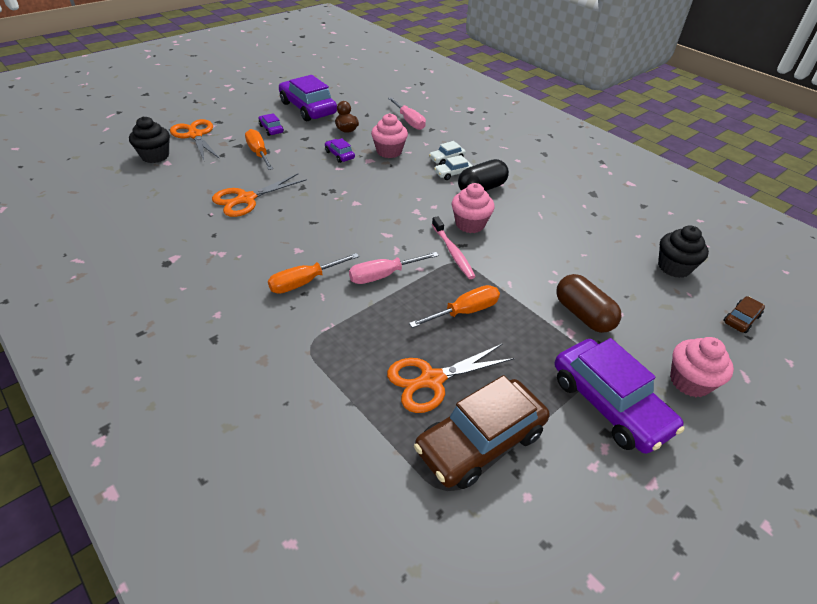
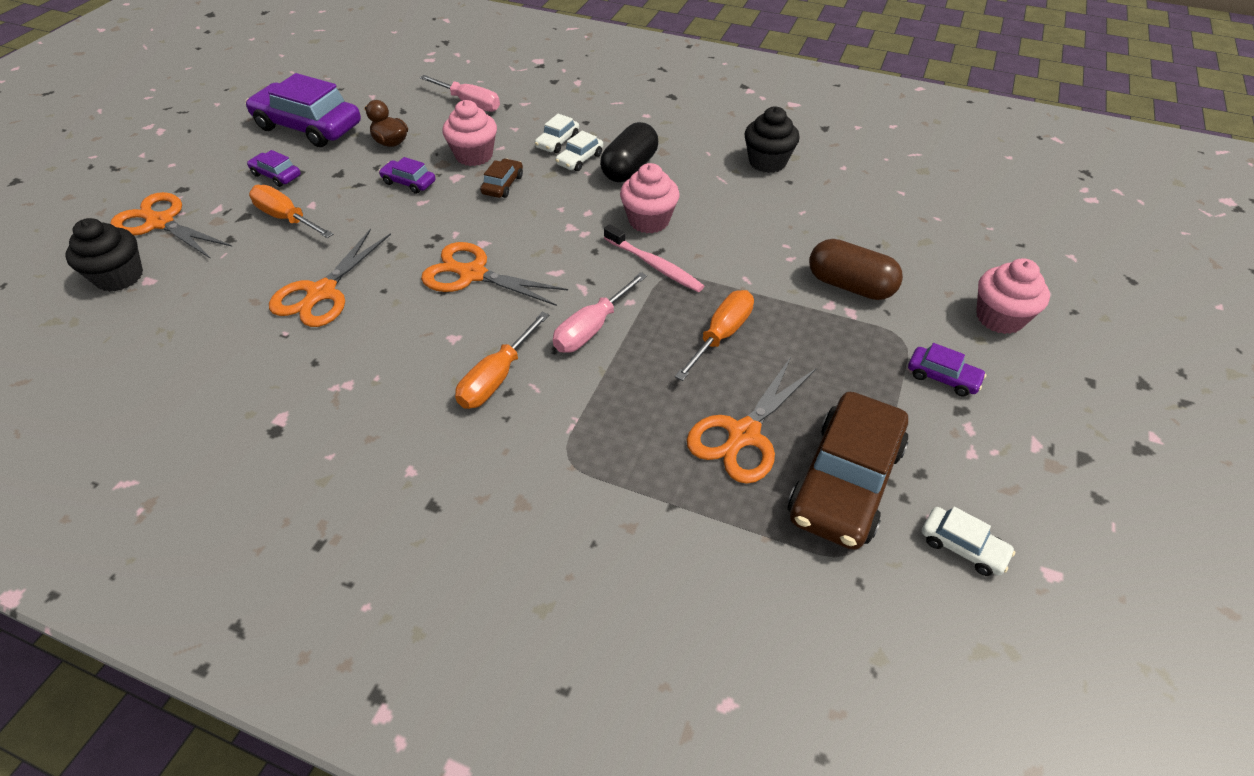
camera: 25 degrees left, 5 degrees up
purple car [555,338,685,454] -> purple car [908,343,986,397], size x0.46
black cupcake [658,225,709,278] -> black cupcake moved to [744,106,800,173]
brown car [723,296,765,333] -> brown car moved to [480,159,523,198]
none -> orange scissors [421,242,568,306]
none -> white car [922,507,1015,576]

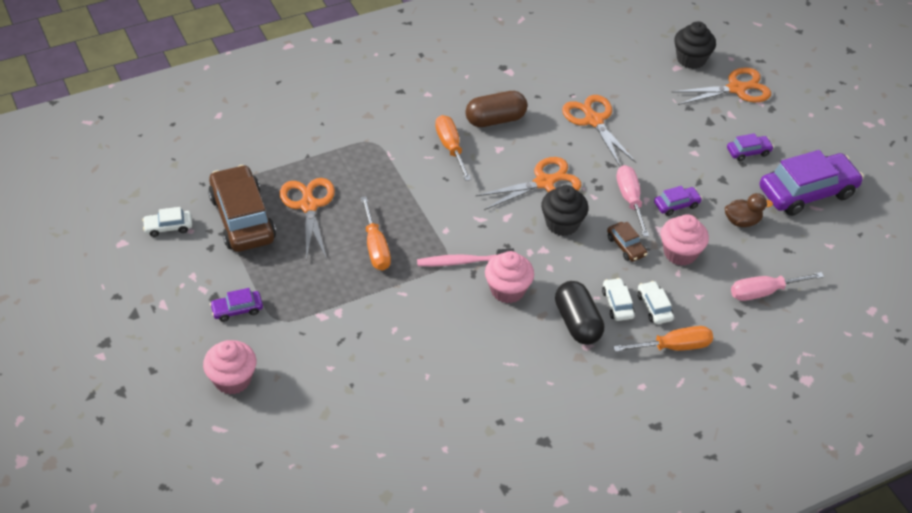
camera: 130 degrees right, 0 degrees up
orange screwdriver [249,185,333,238] -> orange screwdriver moved to [613,326,713,352]
pink screwdriver [553,272,647,353] -> pink screwdriver moved to [616,165,649,237]
black cupcake [744,106,800,173] -> black cupcake moved to [541,185,588,236]
brown capsule [809,239,903,300] -> brown capsule moved to [466,91,527,127]

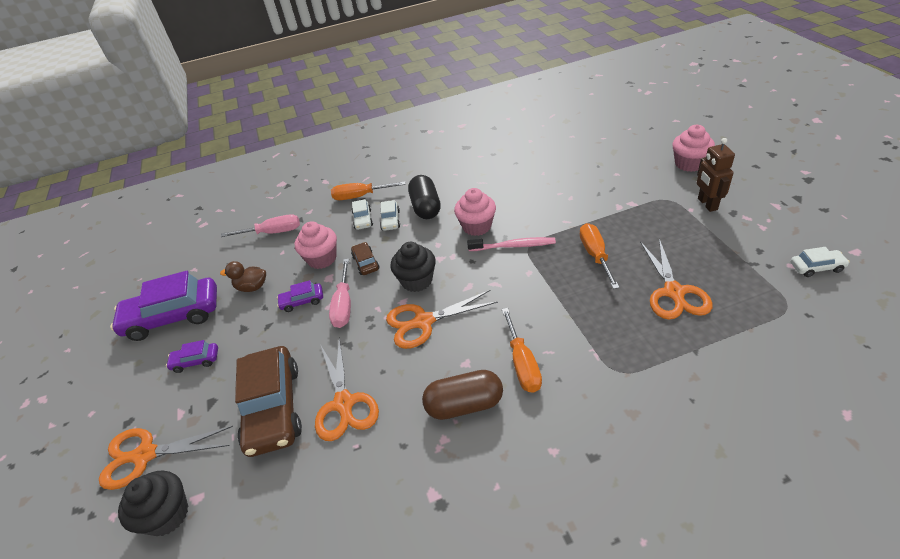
camera: 165 degrees left, 5 degrees down
brown car [208,165,276,252] -> brown car moved to [235,346,302,457]
purple car [210,288,263,322] -> brown robot [697,138,735,212]

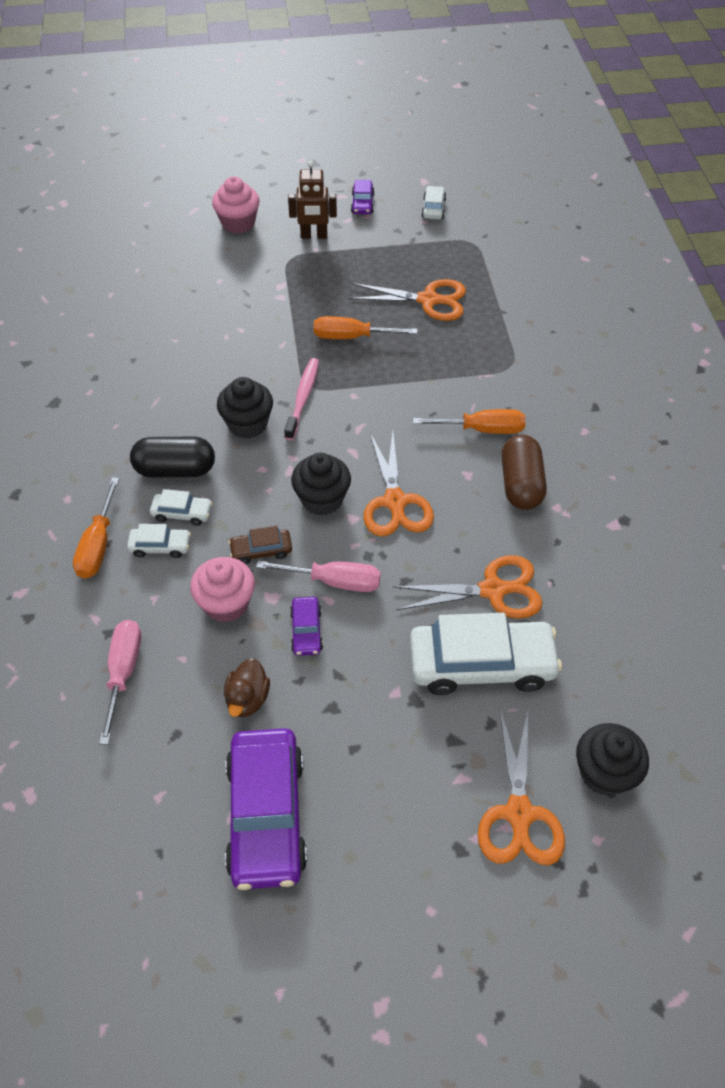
camera: 85 degrees left, 10 degrees up
purple car [166,340,218,373] -> purple car moved to [351,180,374,214]
brown car [235,346,302,457] -> white car [410,613,562,695]
pink cupcake [454,188,496,236] -> black cupcake [217,377,273,439]

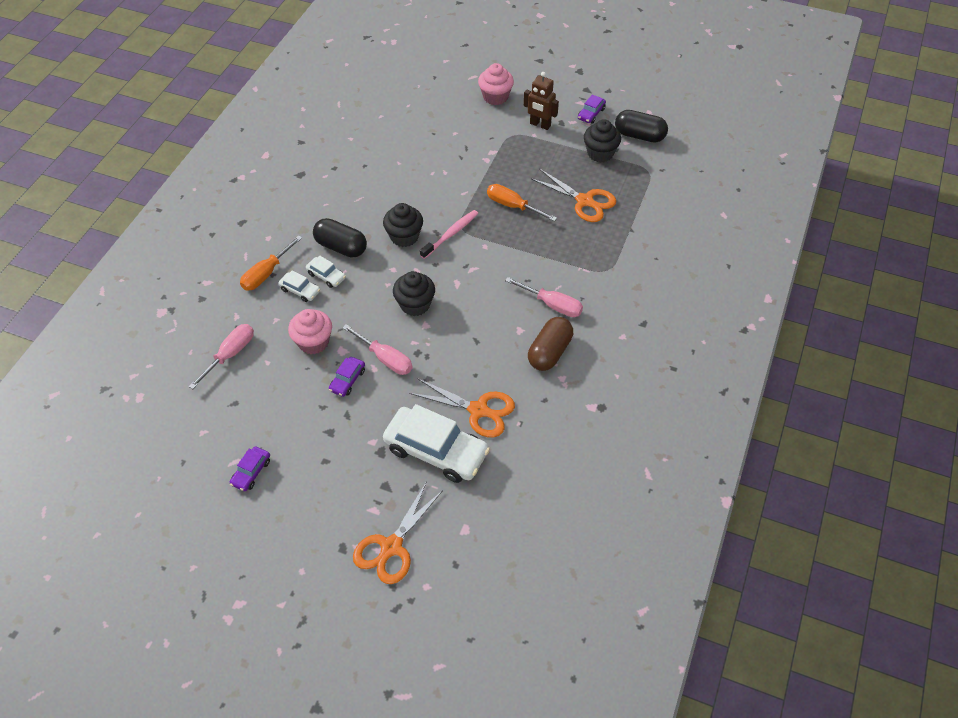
camera: 30 degrees right, 0 degrees up
brown duck [224,658,270,717] -> none
purple car [225,728,307,890] -> purple car [230,447,270,491], size x0.46
brown car [229,526,292,564] -> none
orange scissors [363,431,434,537] -> none
orange screwdriver [413,409,526,434] -> pink screwdriver [505,277,583,317]
white car [421,186,446,220] -> black capsule [615,110,668,143]
black cupcake [576,723,649,796] -> black cupcake moved to [584,119,621,162]

